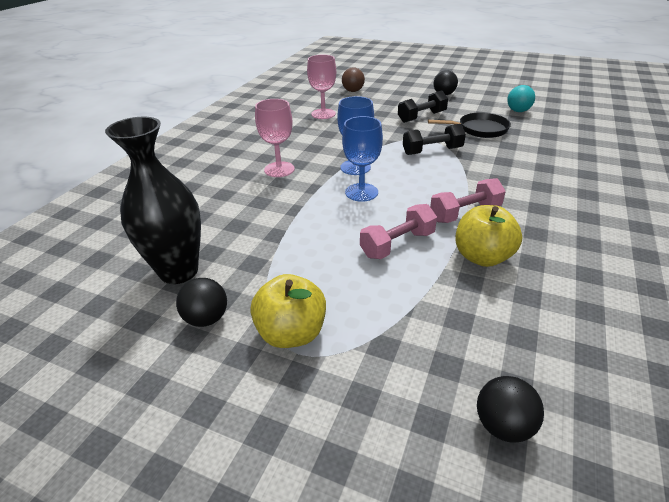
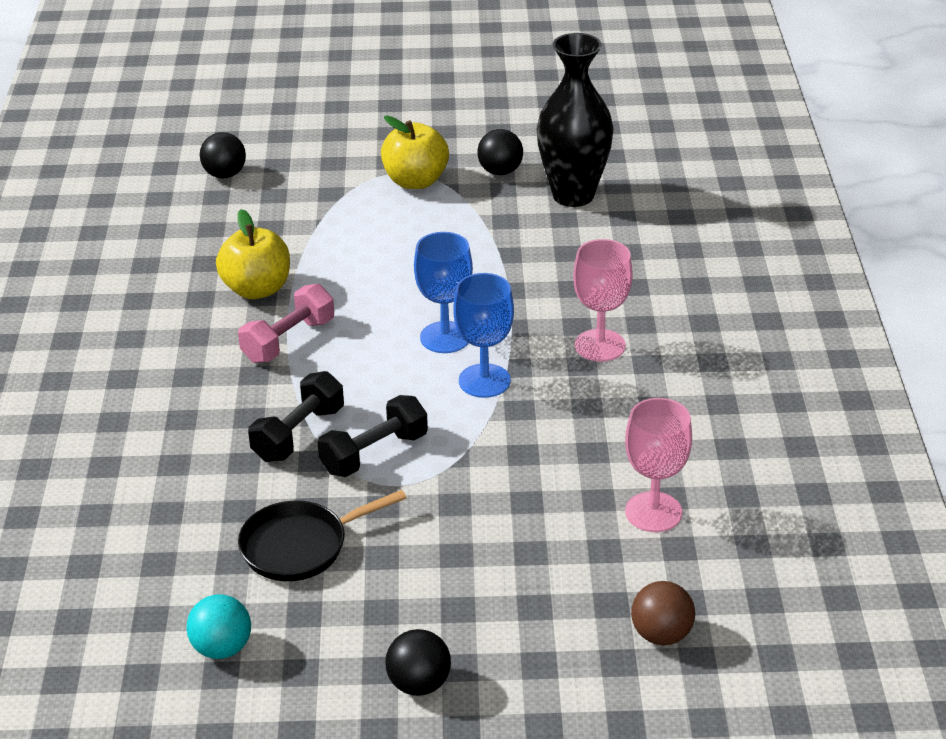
camera: 155 degrees right, 0 degrees up
pink dumbbell [360,204,437,259] -> none
black dumbbell [398,90,448,123] -> black dumbbell moved to [248,371,344,462]

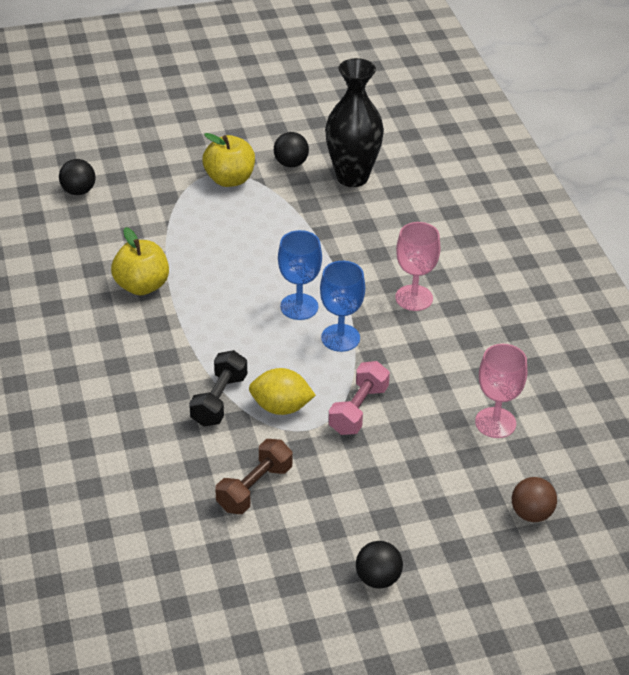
camera: 15 degrees left, 5 degrees up
turquoise ball [187,594,251,659] -> none
pink dumbbell [238,284,334,363] -> pink dumbbell moved to [328,361,390,435]
black pan [238,490,406,581] -> brown dumbbell [215,439,293,514]
black dumbbell [318,395,428,477] -> yellow lemon [249,368,316,415]

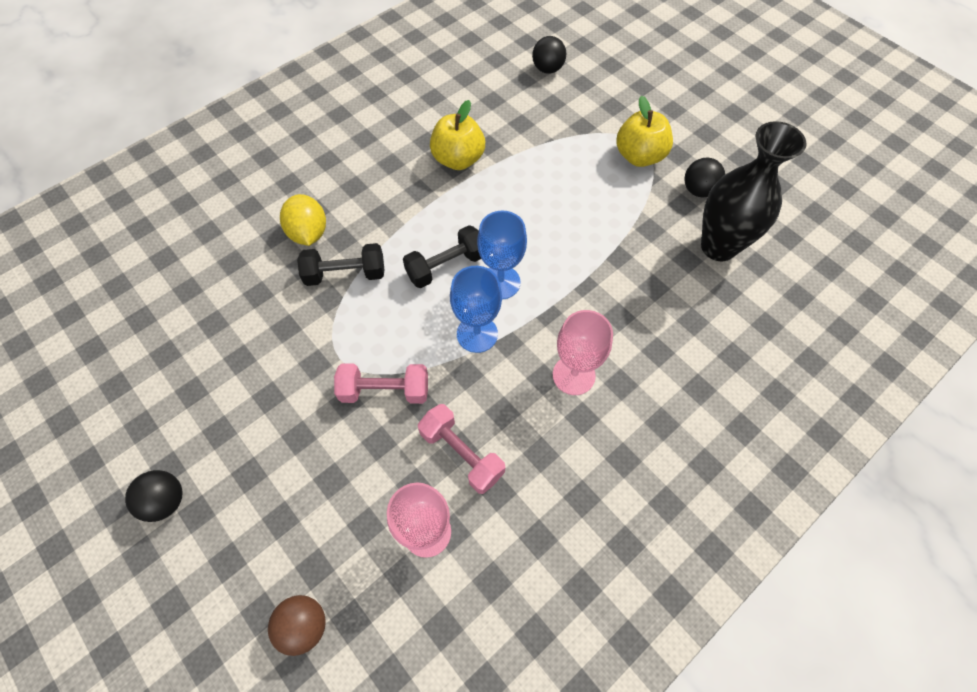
camera: 65 degrees right, 20 degrees up
brown dumbbell [215,439,293,514] -> none
yellow lemon [249,368,316,415] -> yellow lemon moved to [280,194,326,246]
none -> black dumbbell [403,225,481,288]
none -> pink dumbbell [418,404,505,494]

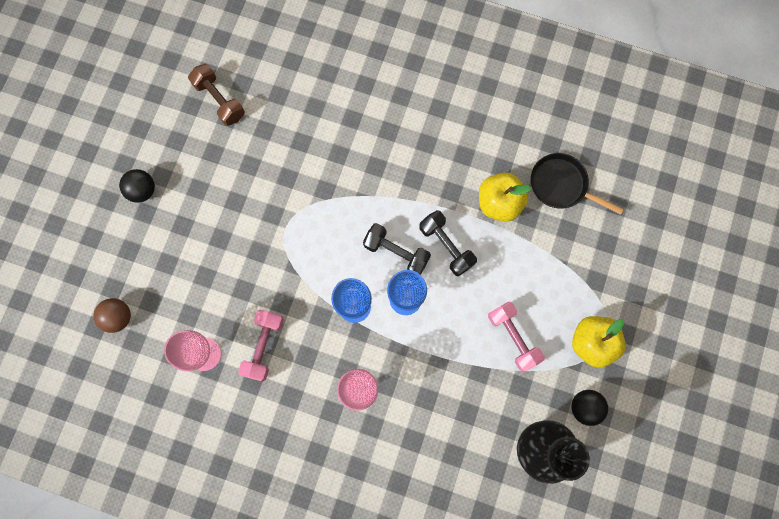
camera: 60 degrees right, 15 degrees up
yellow lemon [280,194,326,246] -> none
black dumbbell [297,243,384,286] -> black dumbbell moved to [419,210,477,276]
pink dumbbell [334,363,428,404] -> pink dumbbell moved to [488,302,545,372]
black ball [532,36,566,73] -> none
none -> brown dumbbell [188,64,245,126]
none -> black pan [531,153,623,215]

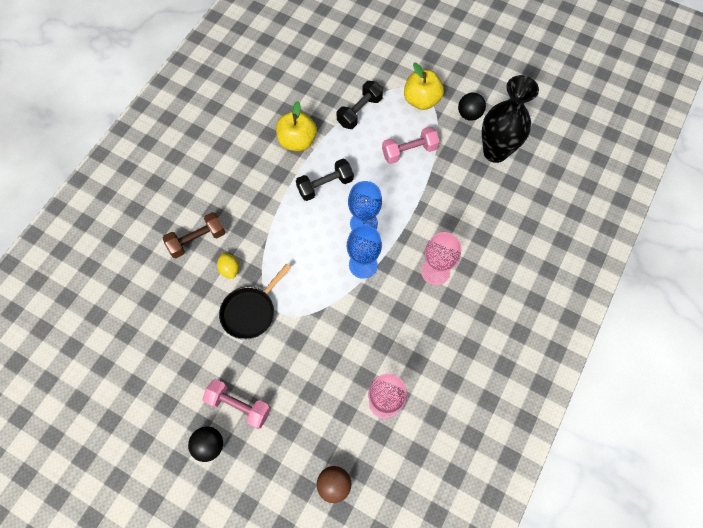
camera: 80 degrees left, 10 degrees down
brown dumbbell [188,64,245,126] -> brown dumbbell moved to [163,212,225,258]
pink dumbbell [238,310,284,381] -> pink dumbbell moved to [202,379,271,429]
black dumbbell [363,223,431,275] -> black dumbbell moved to [337,81,383,129]
black pan [531,153,623,215] -> black pan moved to [219,264,291,340]
none -> yellow lemon [217,252,239,279]

